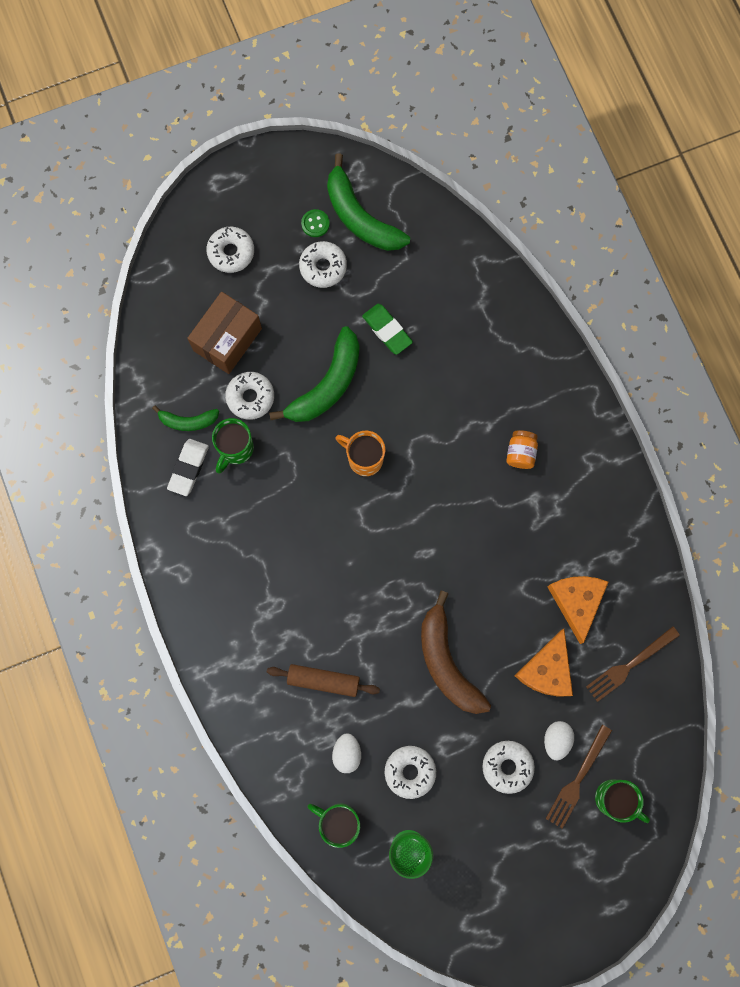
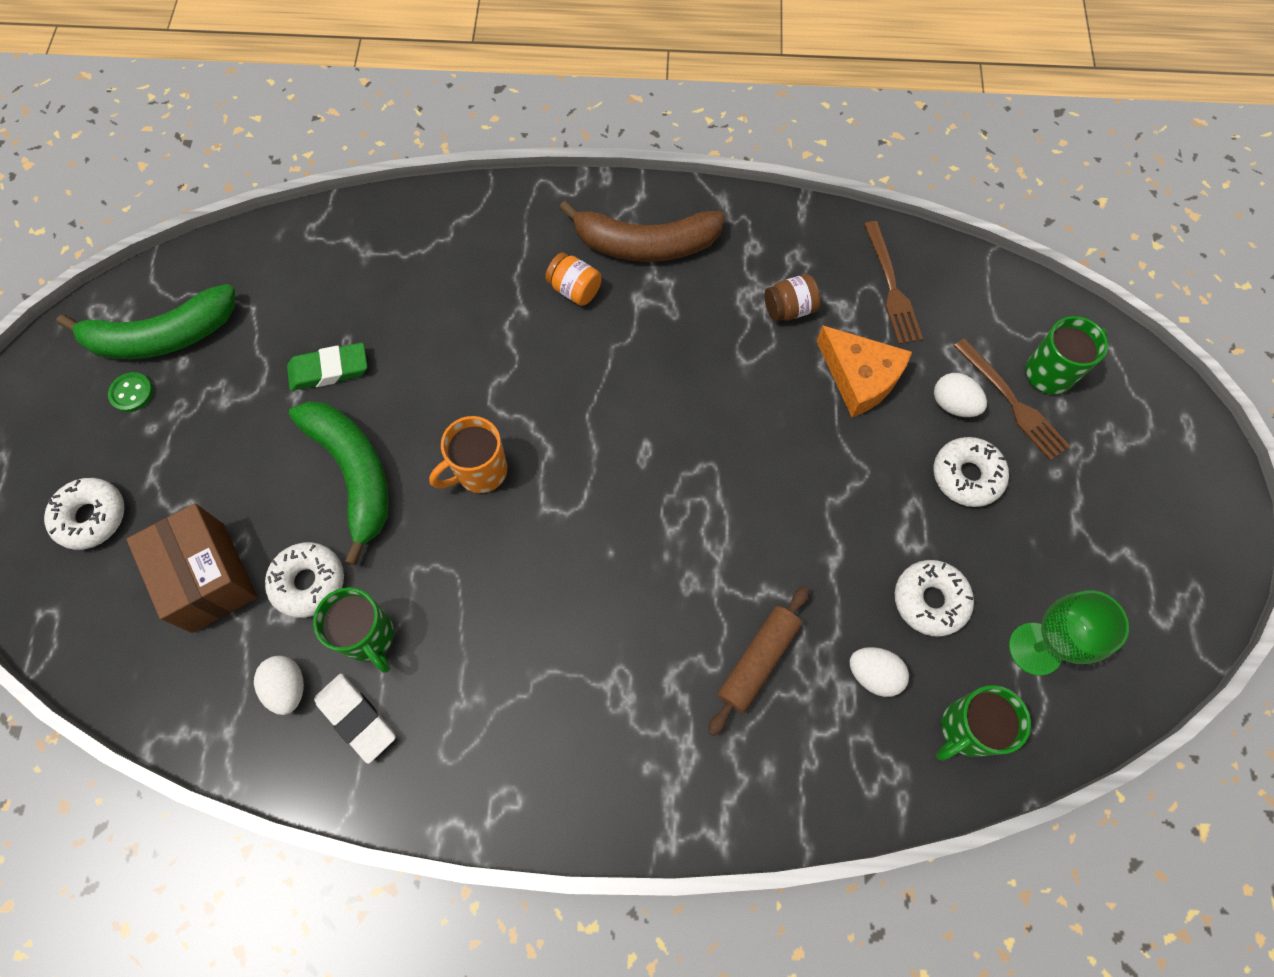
camera: 65 degrees left, 10 degrees down
green banana [152,406,219,431] -> white egg [254,656,304,715]
white donut [299,241,347,288] -> none
brown banana [421,591,491,714] -> brown banana moved to [559,201,725,262]
orange cheese [548,576,608,644] -> brown jar [765,274,821,322]

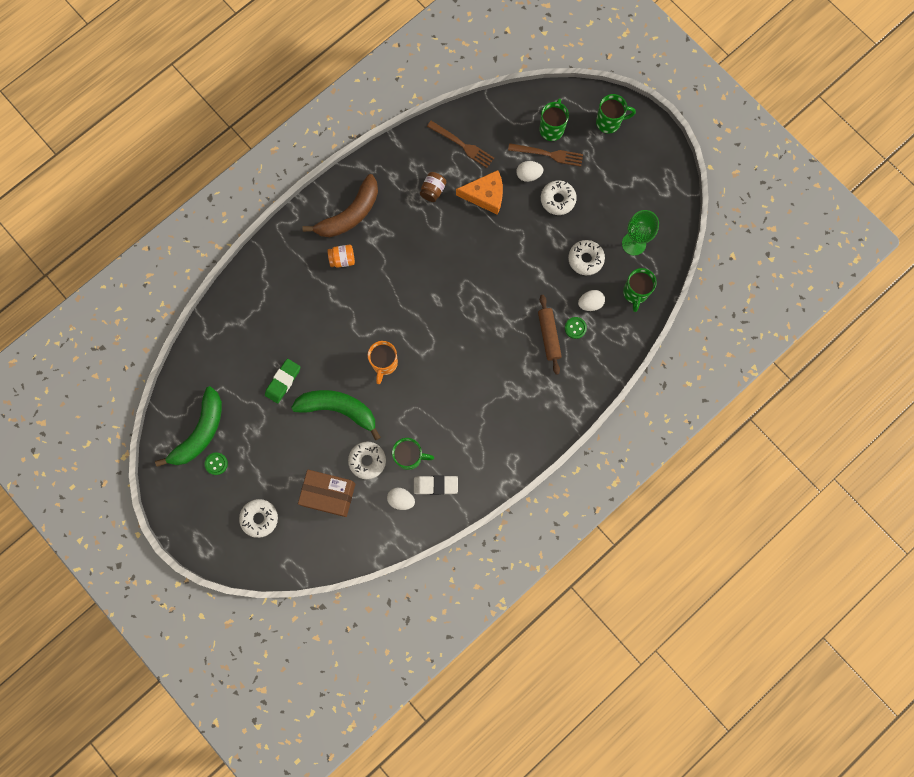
camera: 45 degrees left, 10 degrees up
none -> green button [565,317,587,339]
none -> green mug [596,94,636,133]

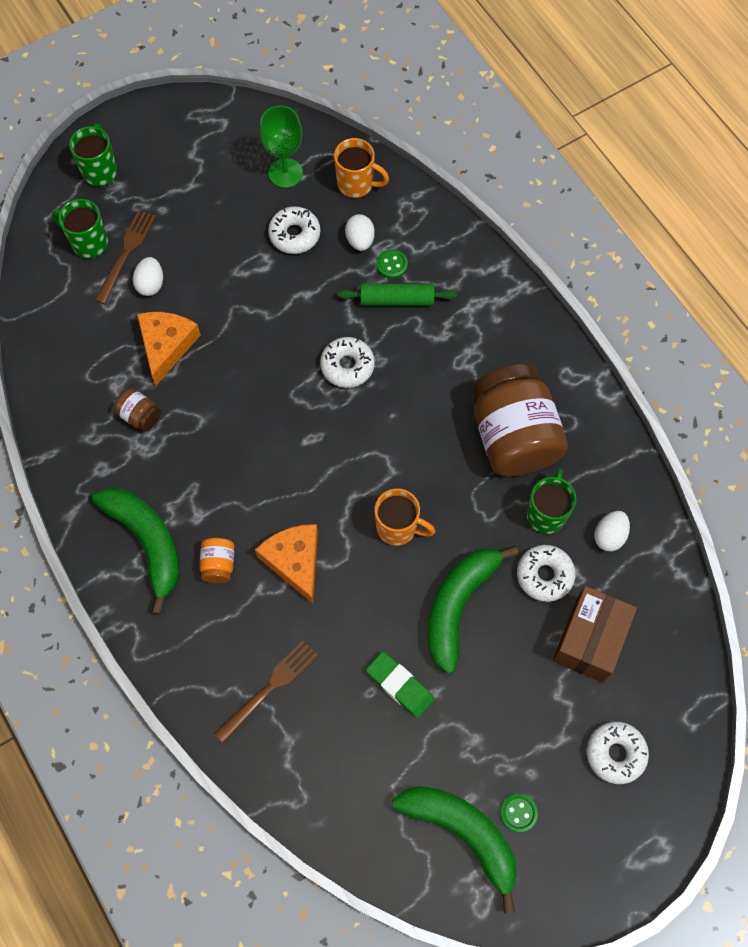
camera: 80 degrees left, 10 degrees down
brown banana [302,174,378,237] -> green banana [92,488,179,615]
white eraser [414,476,458,495] -> none
brown fork [427,121,494,168] -> brown fork moved to [214,640,318,743]
brown rolling pin [538,295,562,375] -> green rolling pin [338,283,457,306]
white donut [541,181,577,215] -> white donut moved to [320,337,375,388]
green mug [623,268,657,312] -> orange mug [334,138,389,198]
none -> orange cheese [255,524,318,604]
none -> brown jar [472,364,568,477]

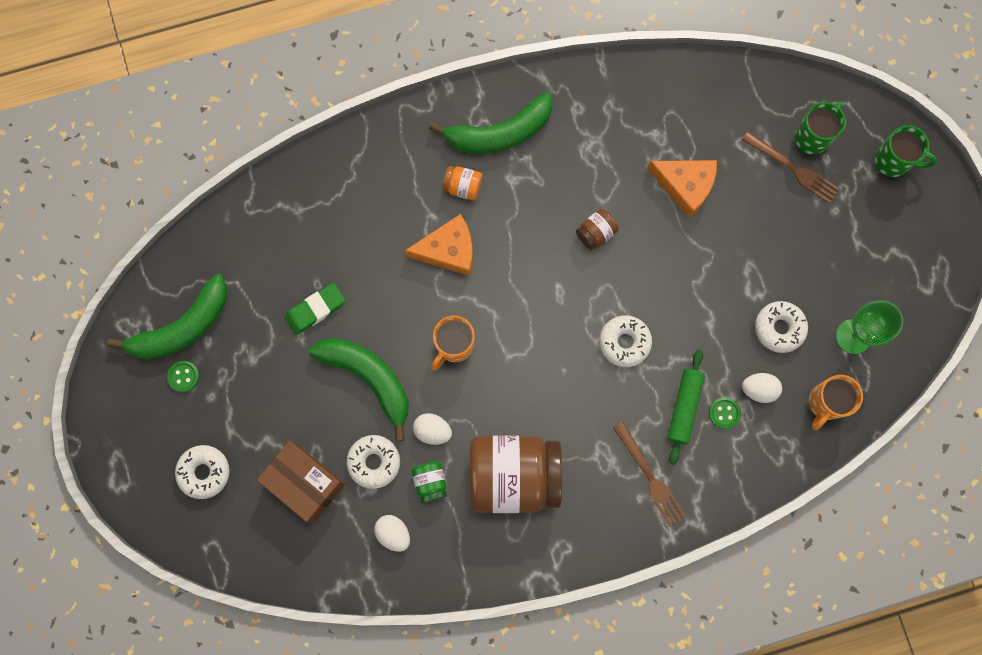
camera: 105 degrees right, 10 degrees up
brown jar [114,388,161,432] -> brown jar moved to [576,209,619,250]
white egg [133,257,163,296] -> white egg moved to [413,413,452,445]
brown fork [214,640,318,743] -> brown fork moved to [613,422,686,527]
green mug [526,469,576,534] -> green jar [411,461,447,503]

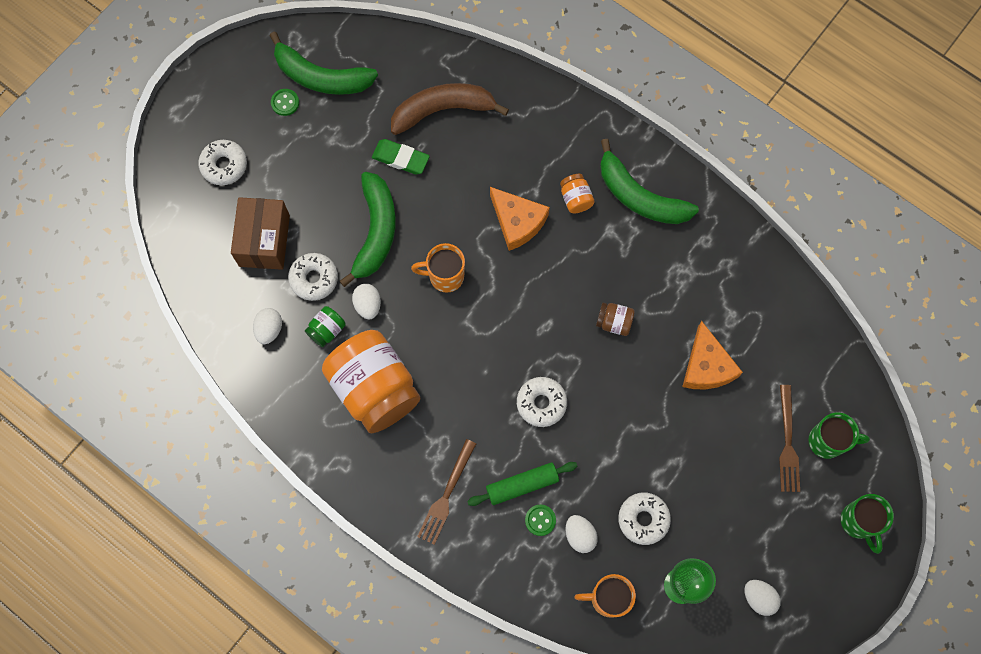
camera: 55 degrees right, 5 degrees down
brown jar [470,435,562,513] -> orange jar [322,330,421,433]
none -> brown banana [391,83,509,135]
none -> white egg [744,580,781,616]

